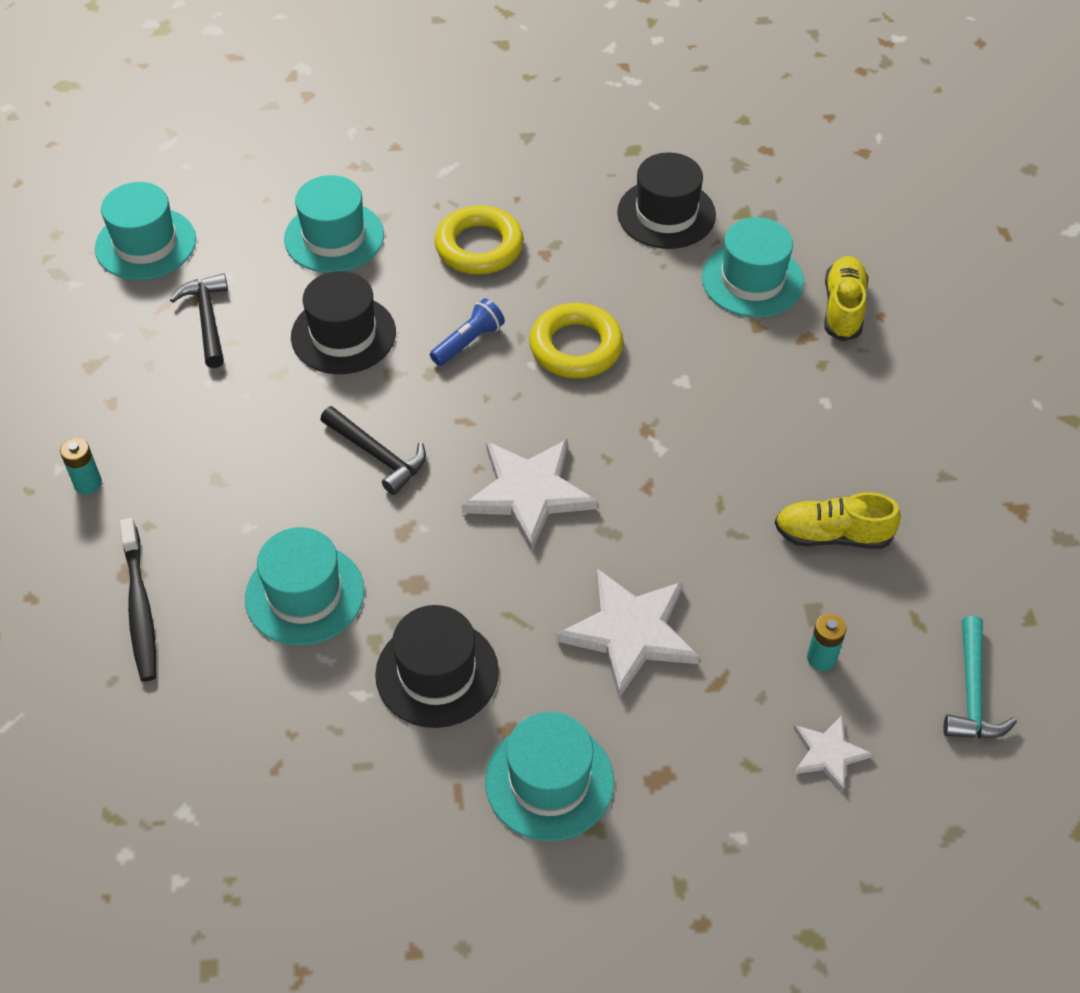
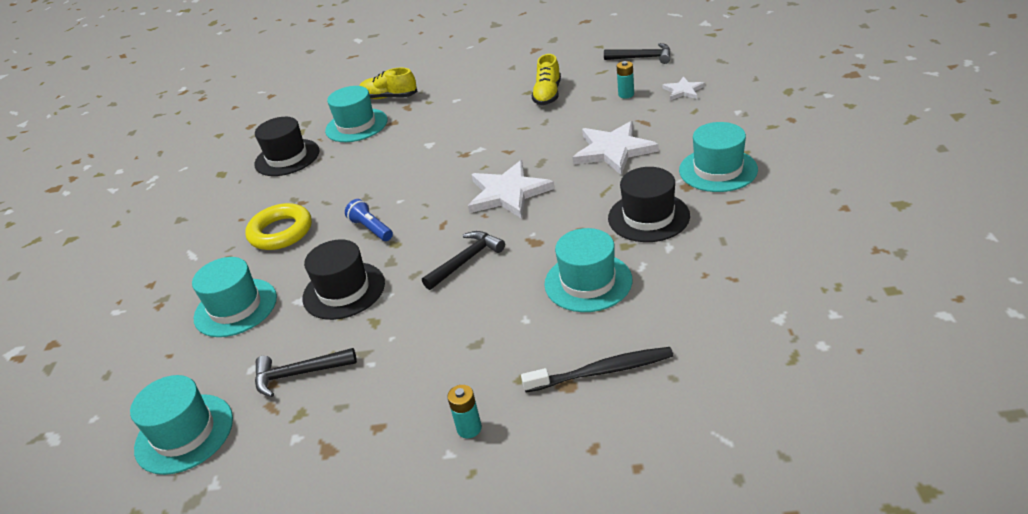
camera: 80 degrees left, 15 degrees down
yellow ring [529,303,623,378] -> none
turquoise hammer [943,616,1017,738] -> black hammer [604,43,671,64]

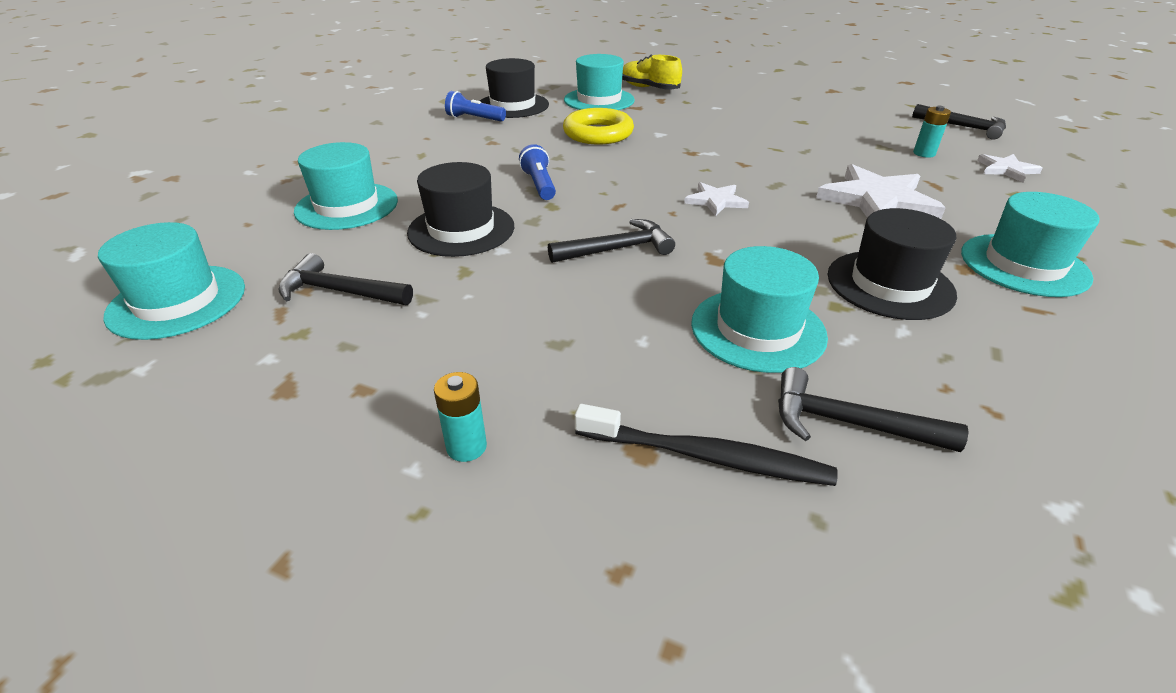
camera: 20 degrees right, 0 degrees up
yellow ring [245,203,312,250] -> yellow ring moved to [563,108,634,144]
white star [468,160,555,219] -> white star [684,182,749,216], size x0.54
yellow shoe [532,54,561,105] -> none
none -> blue flashlight [445,91,506,122]
none -> black hammer [778,367,968,452]

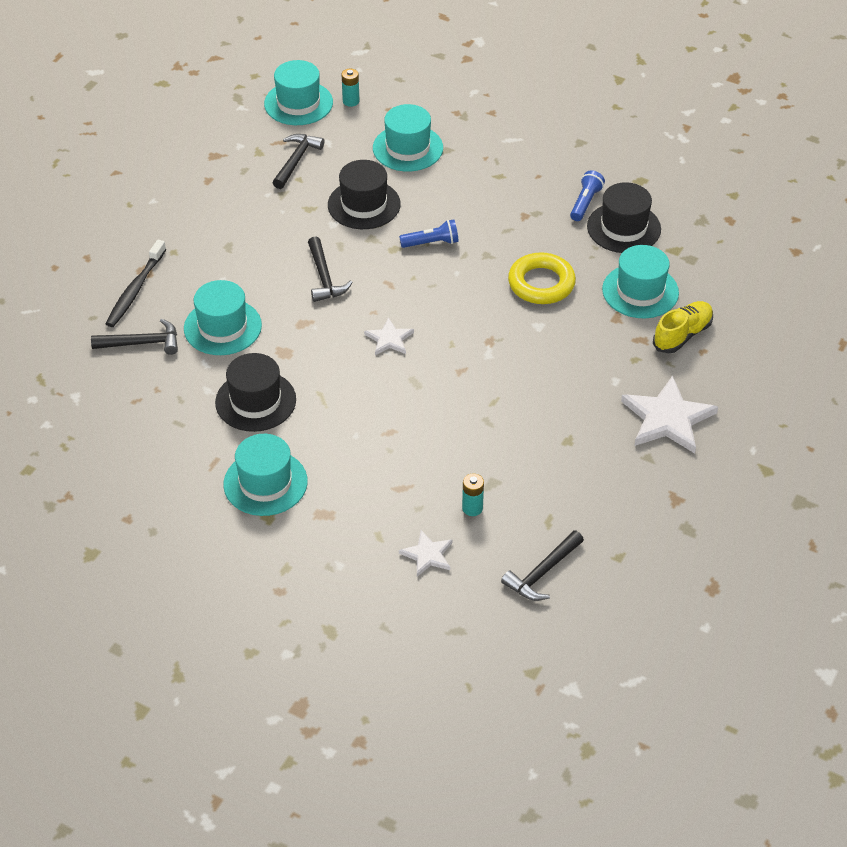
camera: 95 degrees right, 10 degrees up
turquoise battery [434,372,487,462] -> turquoise battery moved to [342,69,360,107]
black hammer [778,367,968,452] -> black hammer turned 60 degrees clockwise [91,319,178,355]
white star [816,164,946,219] -> white star moved to [621,376,718,453]

